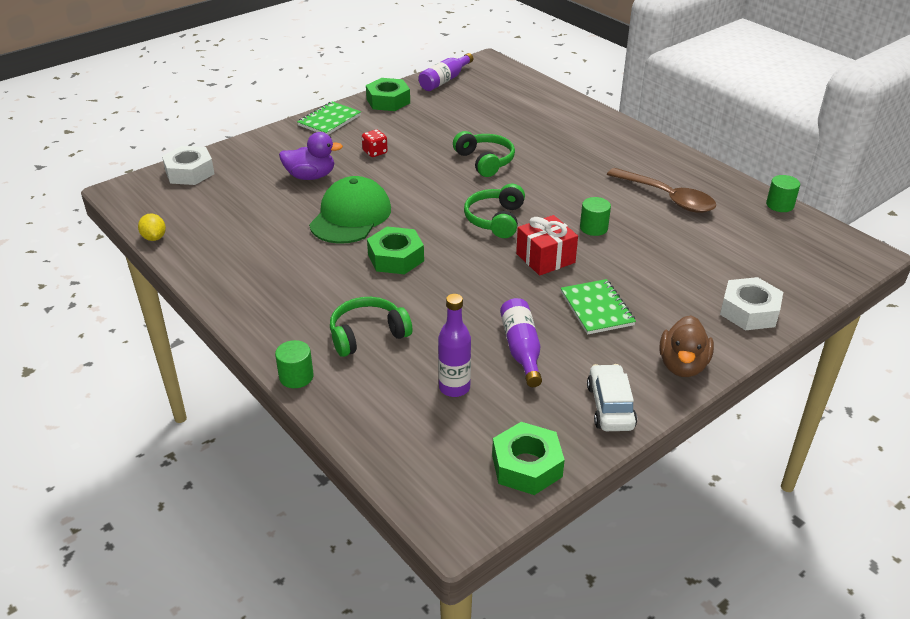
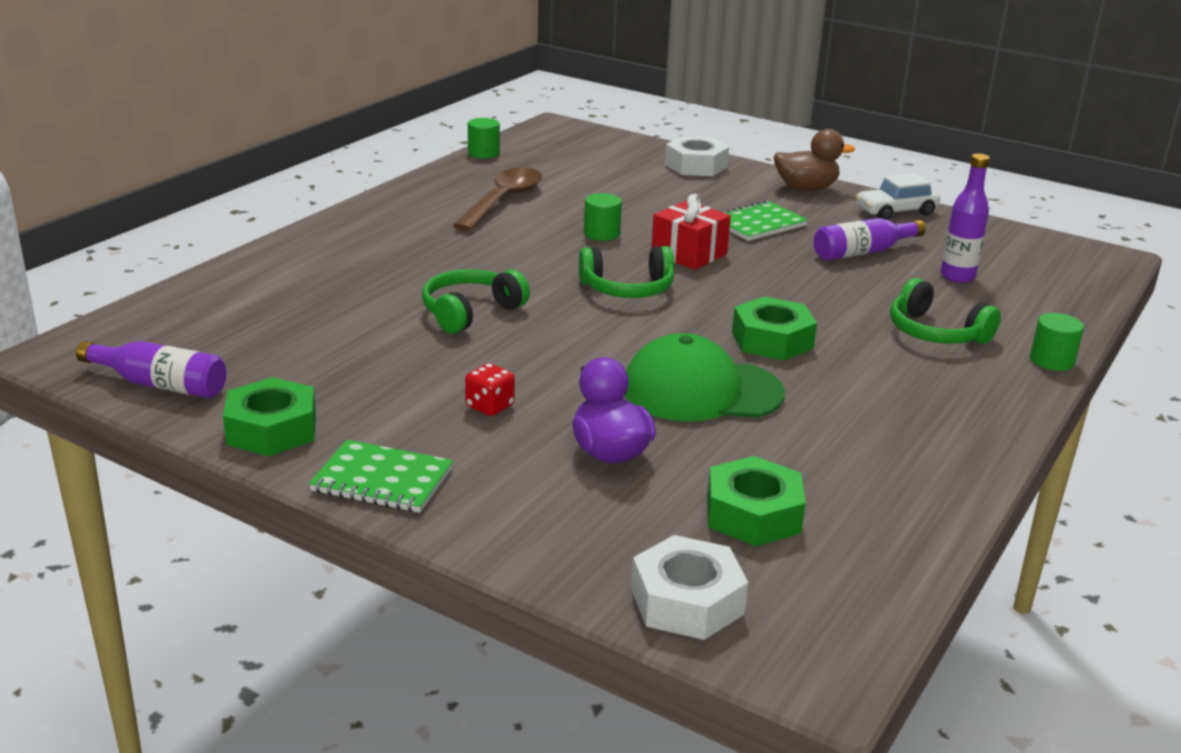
camera: 110 degrees left, 10 degrees down
yellow lemon [138,213,166,241] -> none
green nut [492,422,565,495] -> green nut moved to [707,456,806,546]

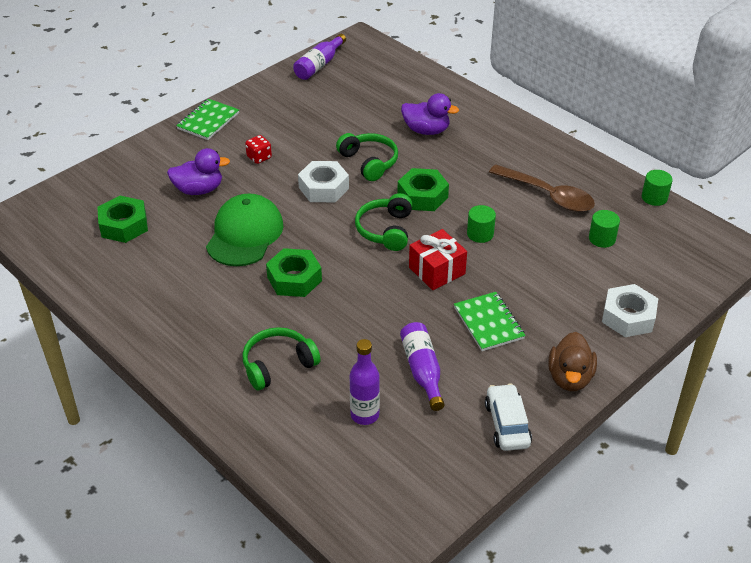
camera: 105 degrees right, 15 degrees up
green nut [223,377,316,456] -> green nut moved to [397,168,449,211]
white nut [631,535,748,640] -> white nut moved to [298,161,349,202]
green cylinder [1030,313,1084,371] -> green cylinder moved to [589,210,620,248]
none -> purple duck [401,93,459,135]

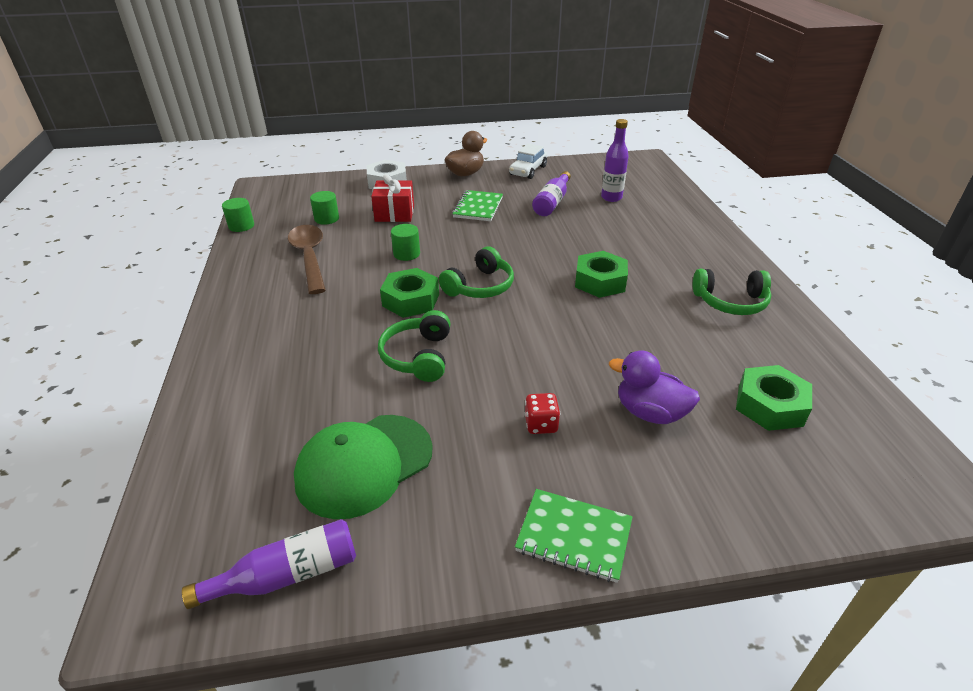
camera: 145 degrees left, 5 degrees down
green notebook [176,99,239,140] -> green notebook turned 45 degrees clockwise [515,489,632,583]
green cap [206,193,284,266] -> green cap moved to [294,415,433,519]
green headphones [242,327,321,390] -> green headphones moved to [693,269,771,315]
white nut [298,161,349,202] -> none
purple duck [401,93,459,135] -> none
red gift [409,229,467,290] -> red gift moved to [371,174,414,222]

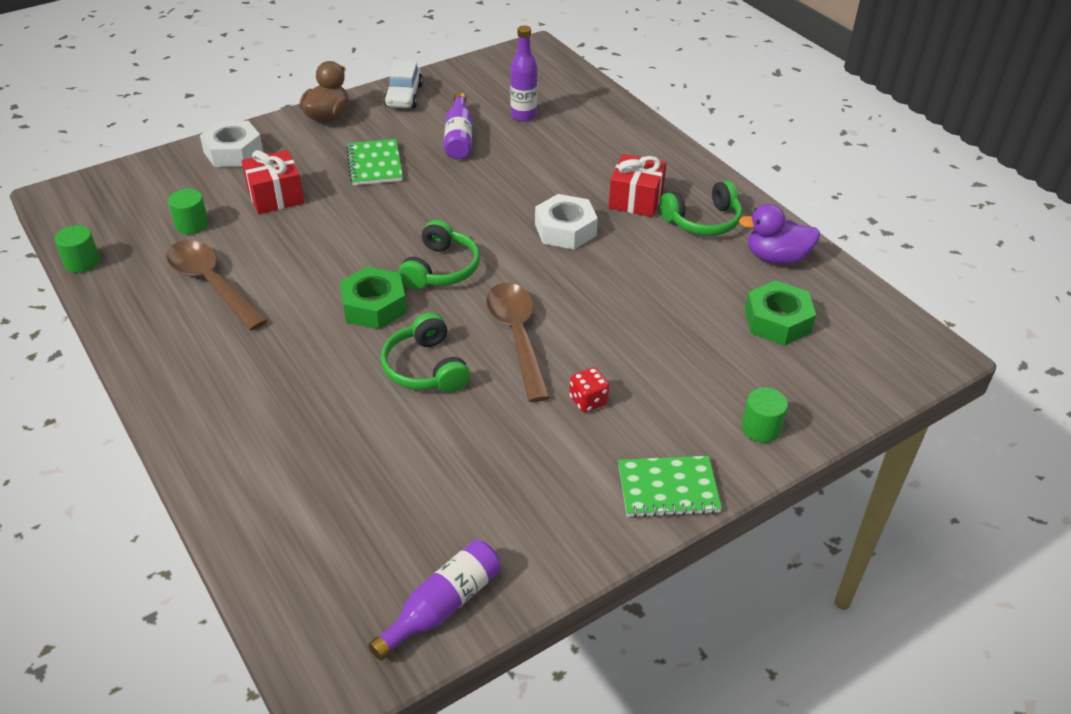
camera: 25 degrees left, 5 degrees up
green cap [294,415,433,519] -> none
green cylinder [391,224,420,261] -> green cylinder moved to [742,387,788,443]
green nut [575,251,628,298] -> white nut [535,194,598,250]
purple duck [609,351,700,424] -> purple duck moved to [739,204,820,264]
none -> brown spoon [486,283,551,402]
none -> red gift [608,154,666,217]

